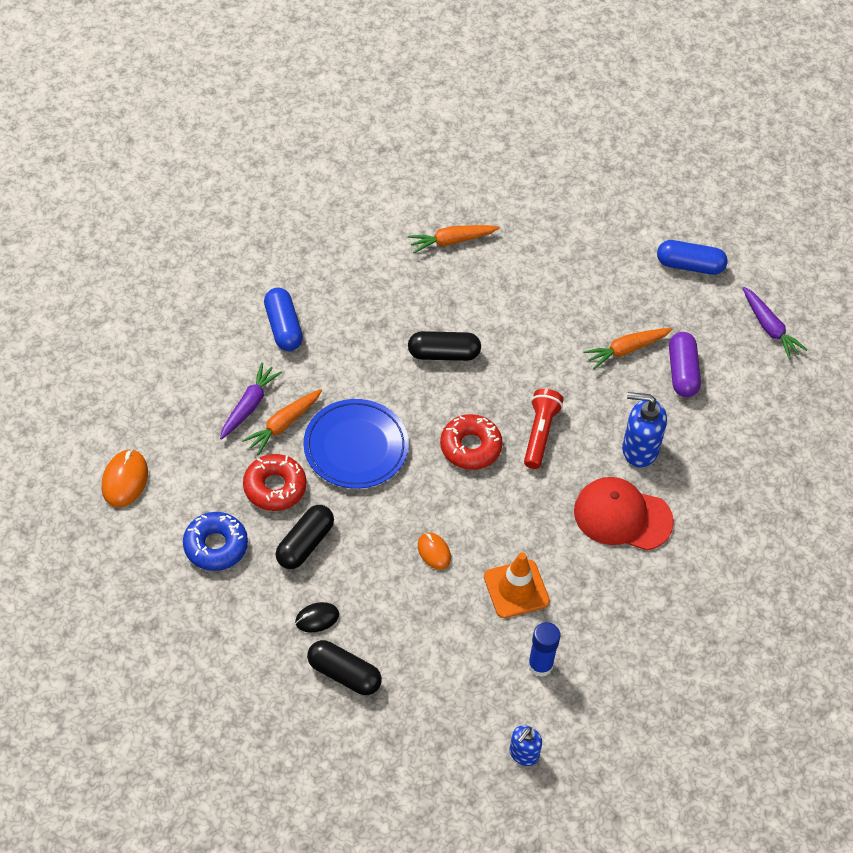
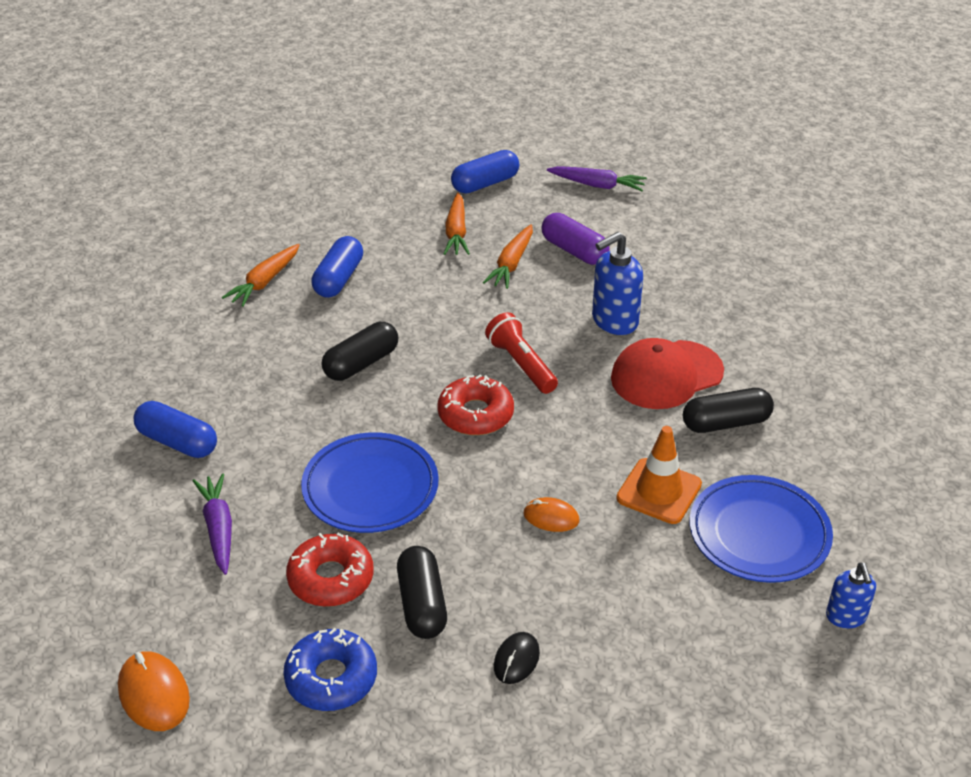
camera: 40 degrees left, 15 degrees down
orange carrot [242,389,322,455] -> orange carrot moved to [444,193,470,255]
black capsule [307,640,382,695] -> black capsule moved to [683,388,774,433]
blue glue stick [528,622,561,677] -> blue plate [690,475,833,583]
none -> blue capsule [311,236,363,298]

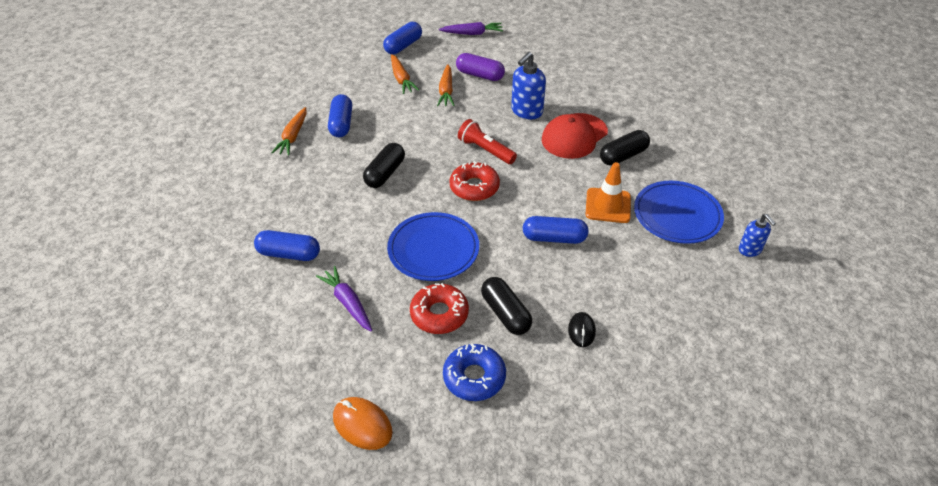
camera: 20 degrees left, 5 degrees up
orange mouse [524,497,579,532] -> blue capsule [523,216,589,244]

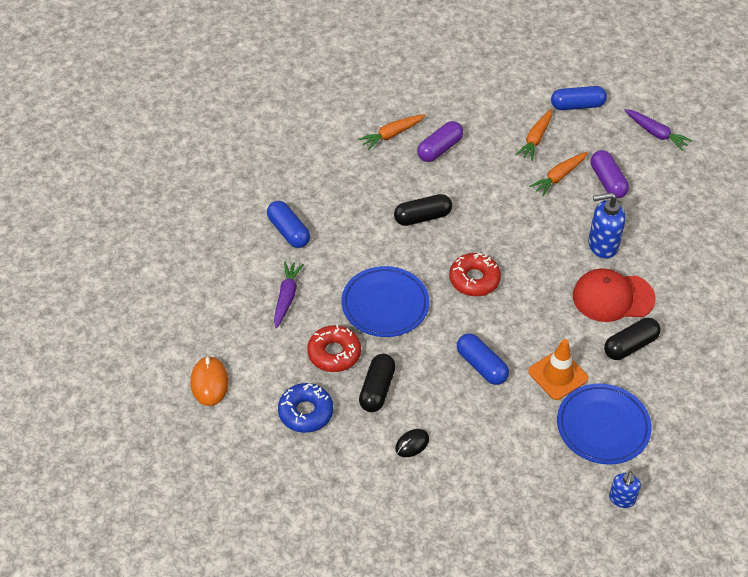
camera: 45 degrees right, 5 degrees up
blue capsule [328,94,352,137] -> purple capsule [417,121,463,162]
red flashlight [458,119,517,164] -> none
black capsule [600,130,650,166] -> black capsule turned 45 degrees counterclockwise [604,318,661,360]

